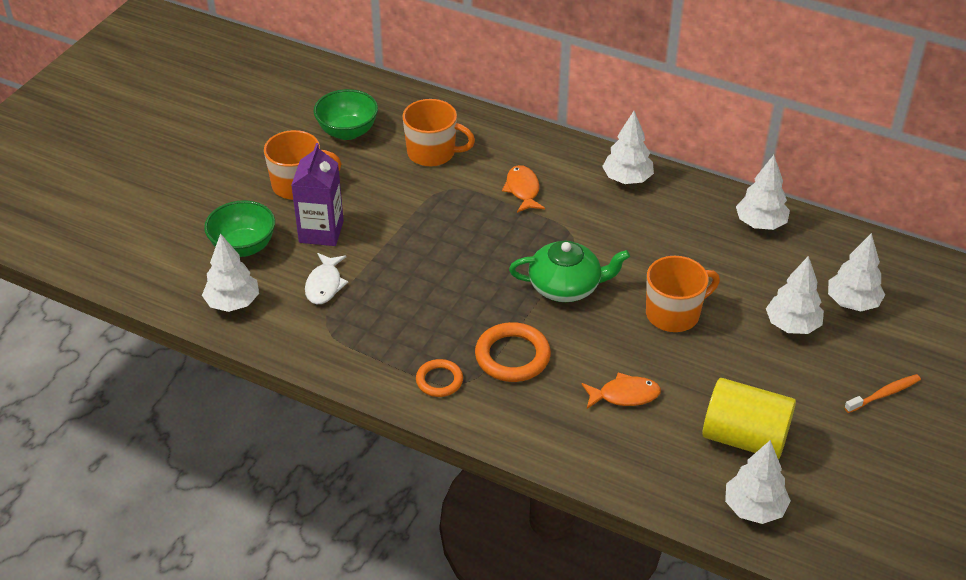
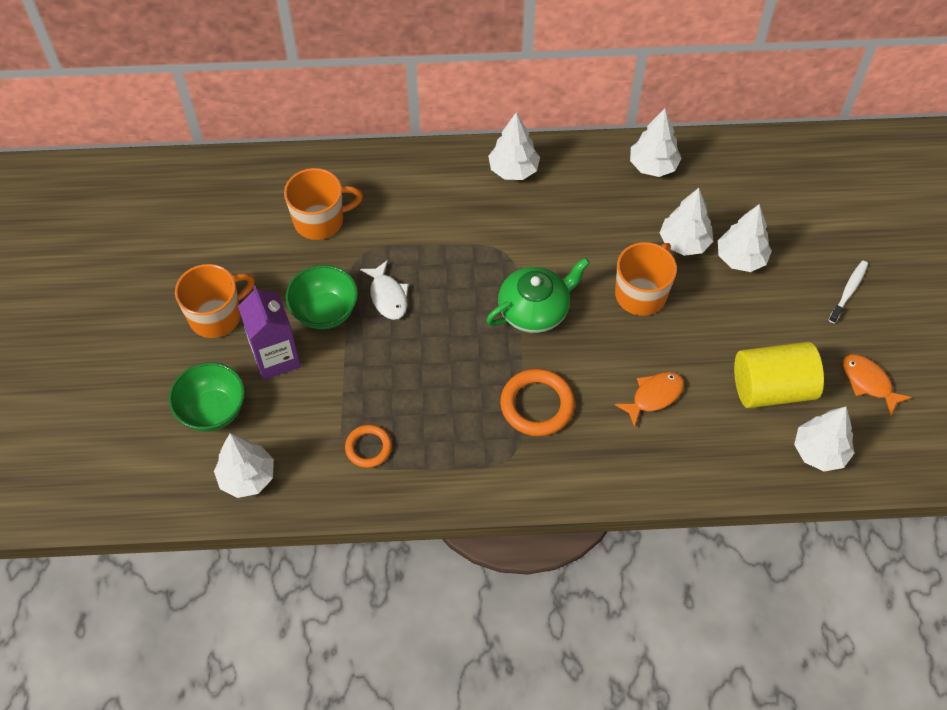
camera: 30 degrees left, 15 degrees up
white fish [305,253,348,304] -> white fish moved to [360,260,409,320]
green bowl [314,89,378,140] -> green bowl moved to [286,265,358,329]
orange ring [416,359,463,397] -> orange ring moved to [345,425,392,468]
orange fish [502,165,545,213] -> orange fish moved to [843,354,912,415]
white tree [828,233,885,311] -> white tree moved to [660,188,713,256]
orange toothbrush [844,374,921,413] -> white toothbrush [829,261,868,323]

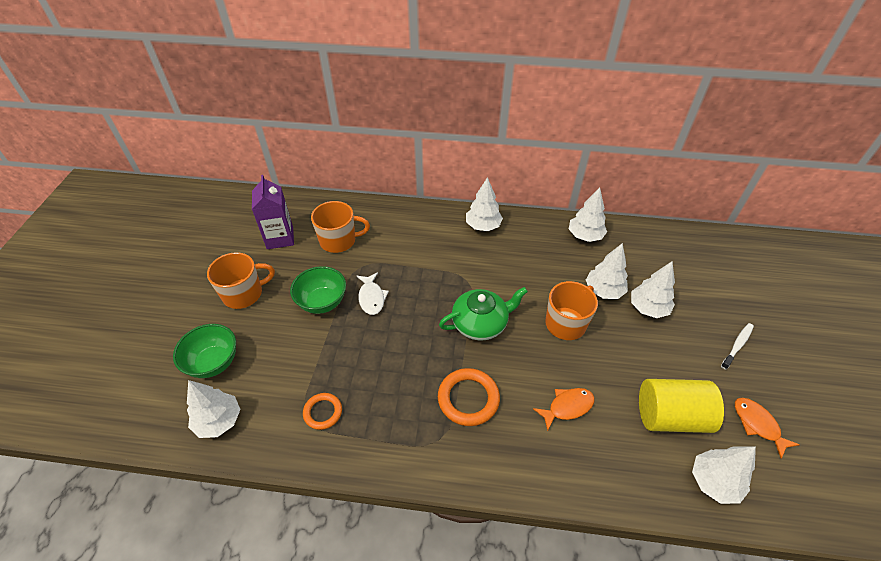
camera: 10 degrees right, 10 degrees down
purple carton [238,286,301,380] -> purple carton moved to [252,175,294,249]

